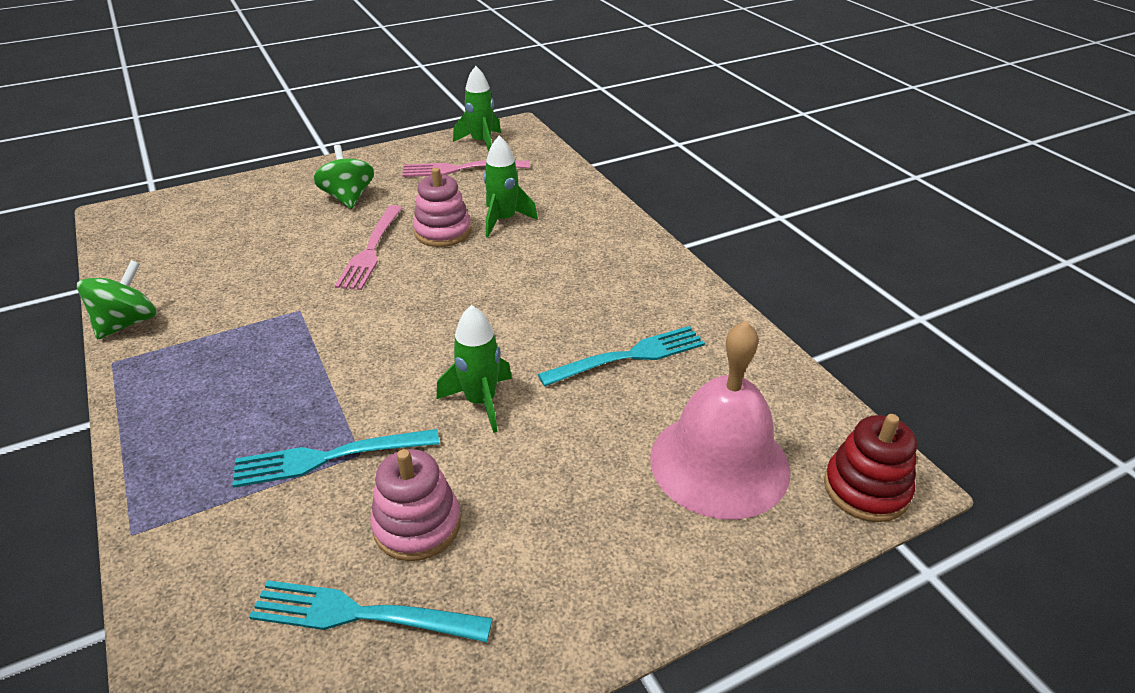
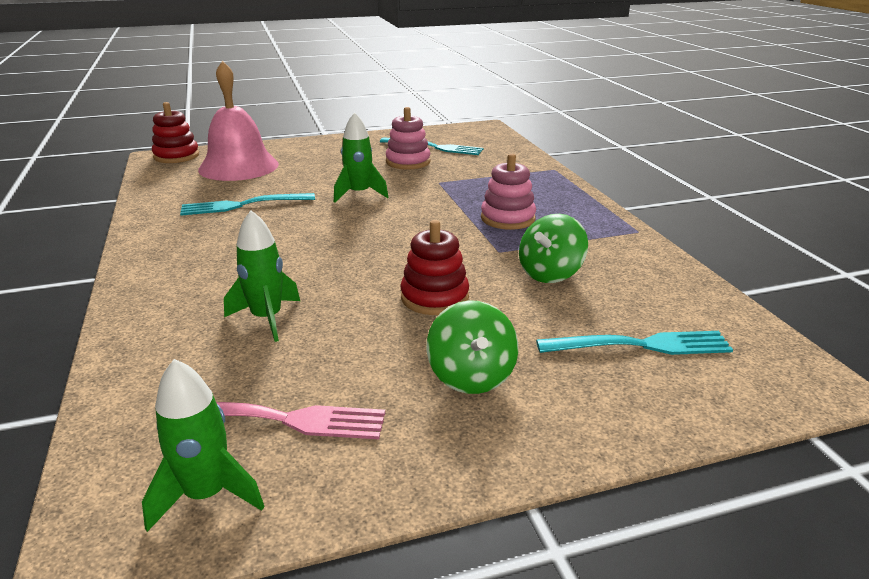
camera: 170 degrees left, 10 degrees down
green spinning top [77,260,157,340] -> green spinning top moved to [519,214,588,283]
turquoise fork [232,429,439,488] -> turquoise fork moved to [536,331,733,355]
pink fork [335,205,402,290] -> red stacking toy [400,220,469,315]
pink stacking toy [413,167,471,247] -> pink stacking toy moved to [481,153,536,230]

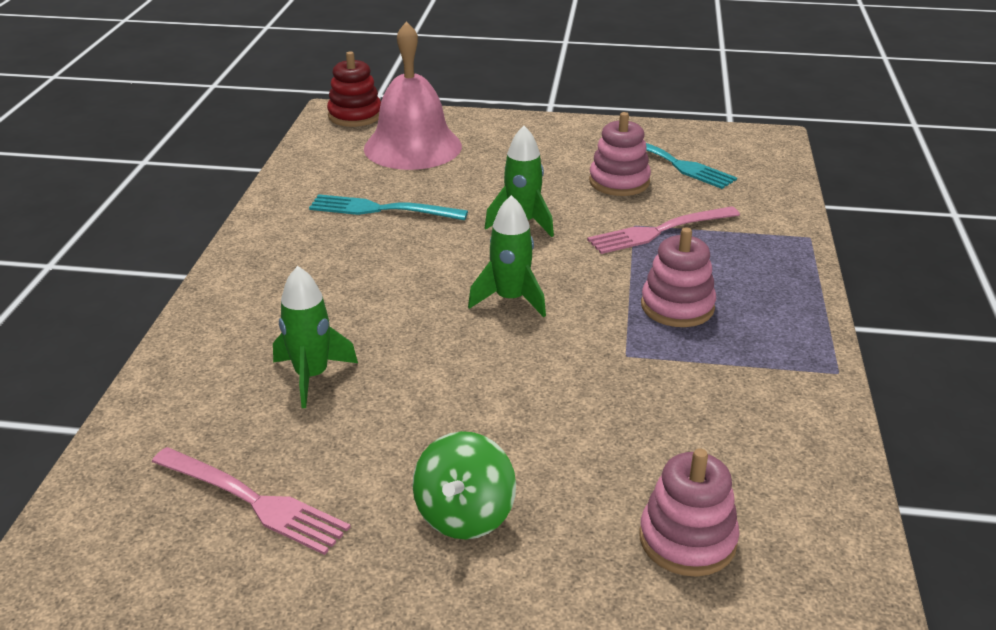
camera: 25 degrees right, 5 degrees up
green rocket [142,359,265,532] -> green rocket moved to [468,195,546,317]
red stacking toy [400,220,469,315] -> none
green spinning top [519,214,588,283] -> none
turquoise fork [536,331,733,355] -> pink stacking toy [640,448,739,577]
none -> pink fork [587,206,740,254]

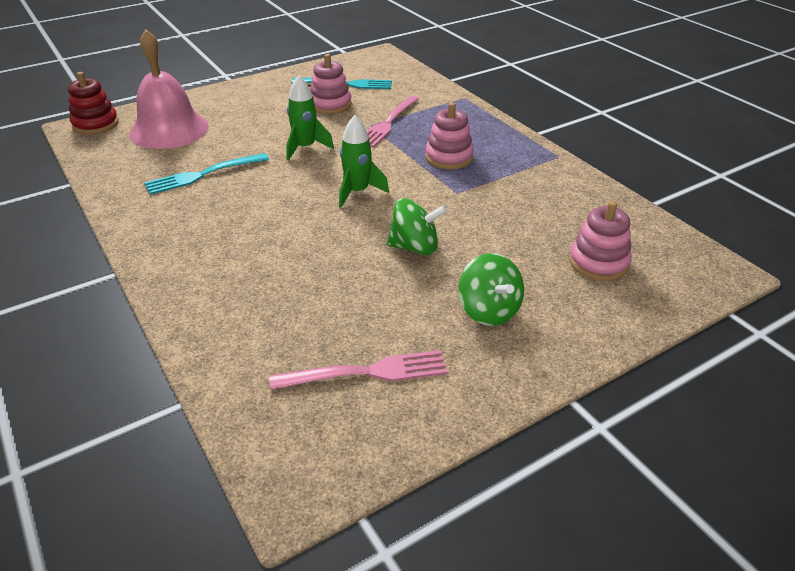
camera: 40 degrees left, 5 degrees up
green rocket [273,266,358,408] -> none
none -> green spinning top [387,198,447,255]

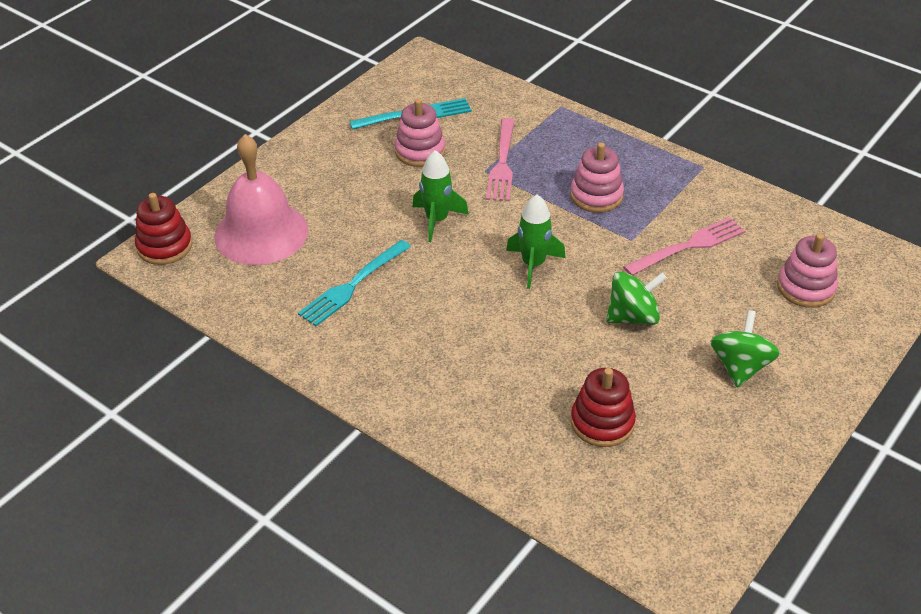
camera: 20 degrees left, 5 degrees up
pink fork [269,350,447,390] -> pink fork moved to [623,217,745,276]
green spinning top [458,253,524,326] -> green spinning top turned 120 degrees counterclockwise [710,310,780,387]
none -> red stacking toy [571,368,636,447]

